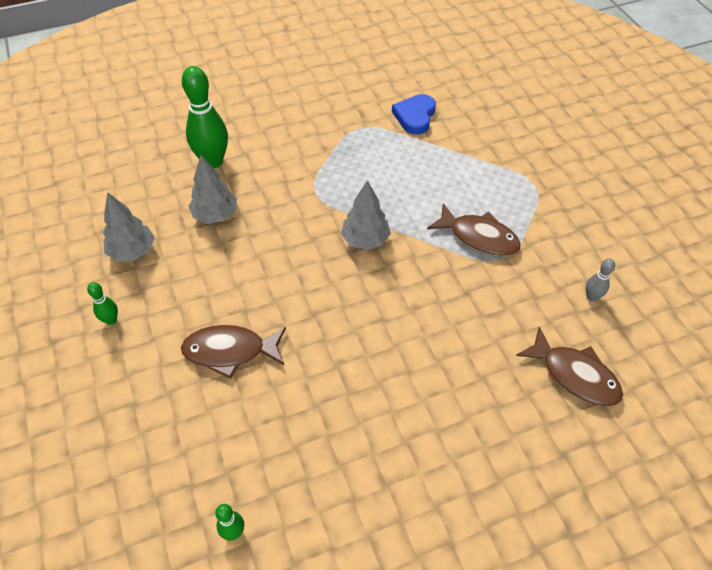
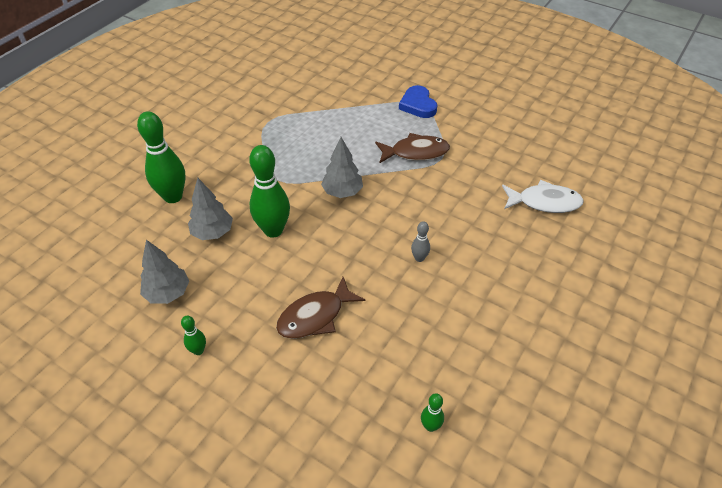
camera: 35 degrees left, 5 degrees down
blue heart [392,94,436,135] -> blue heart moved to [399,85,437,118]
brown fish [516,327,623,407] -> white fish [502,180,584,213]
grey bowling pin [586,258,615,301] -> grey bowling pin moved to [411,221,430,262]
none -> green bowling pin [249,145,290,238]

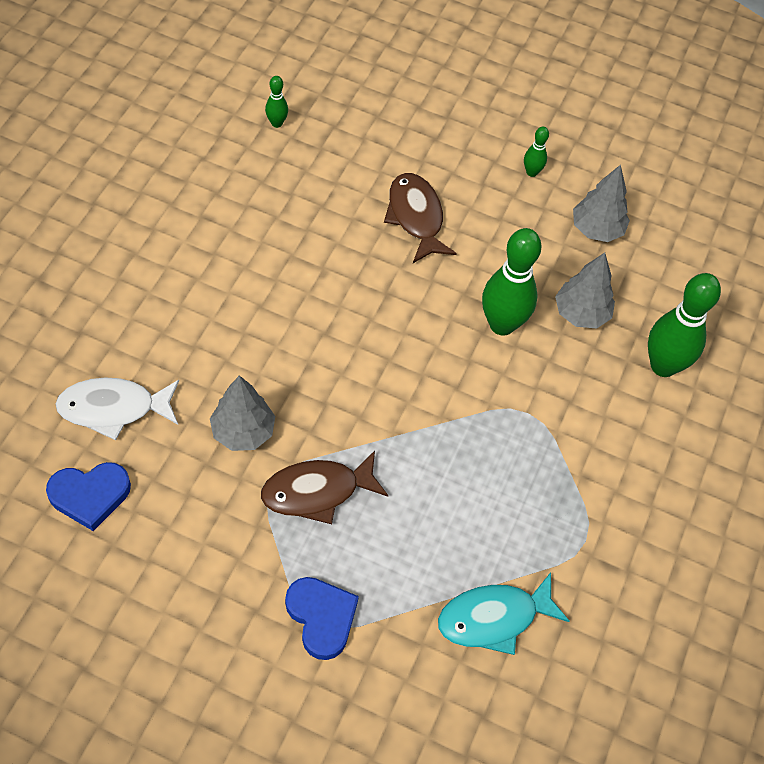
camera: 165 degrees right, 10 degrees up
brown fish [276,277,365,339] -> brown fish turned 60 degrees counterclockwise [384,173,457,263]
grey tree [321,137,363,198] -> grey tree moved to [210,375,275,451]
grey bowling pin [411,221,430,262] -> none
none -> blue heart [46,462,131,531]
none -> turquoise fish [438,572,570,655]

